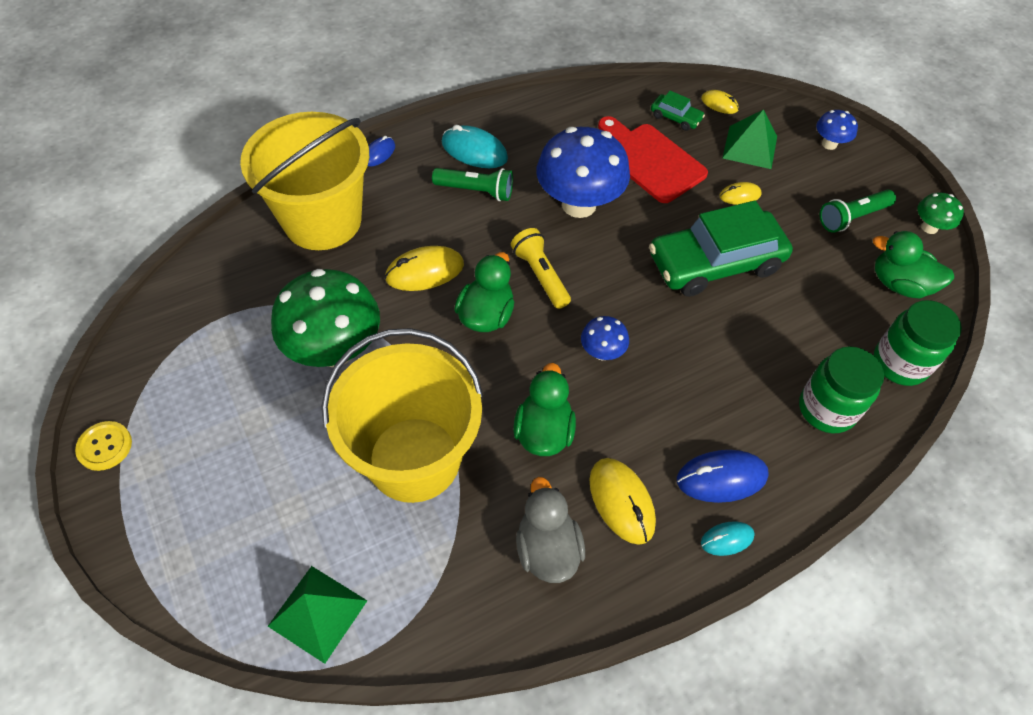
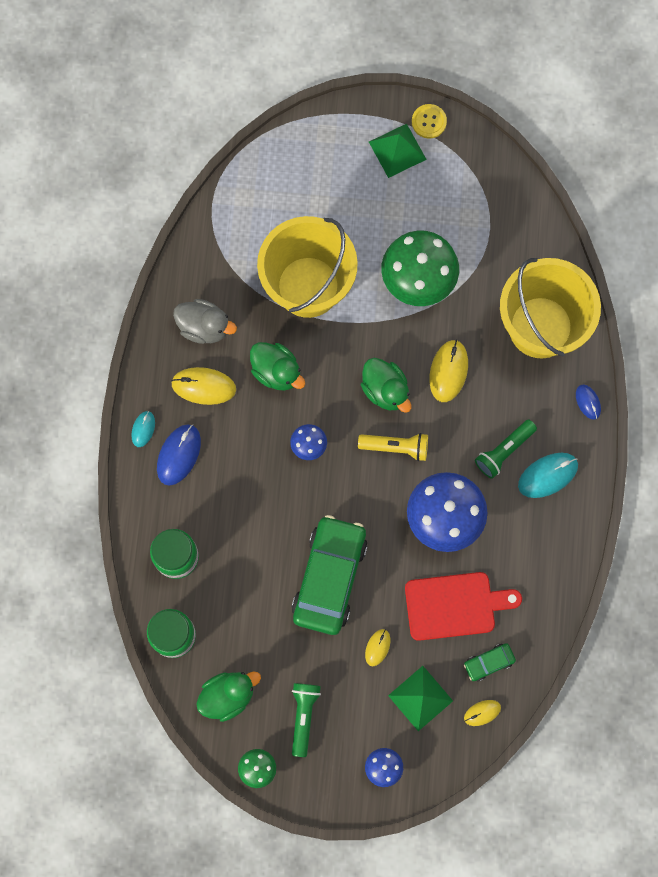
camera: 125 degrees right, 20 degrees up
green pyramid [268,566,367,664] -> green pyramid moved to [369,124,427,178]

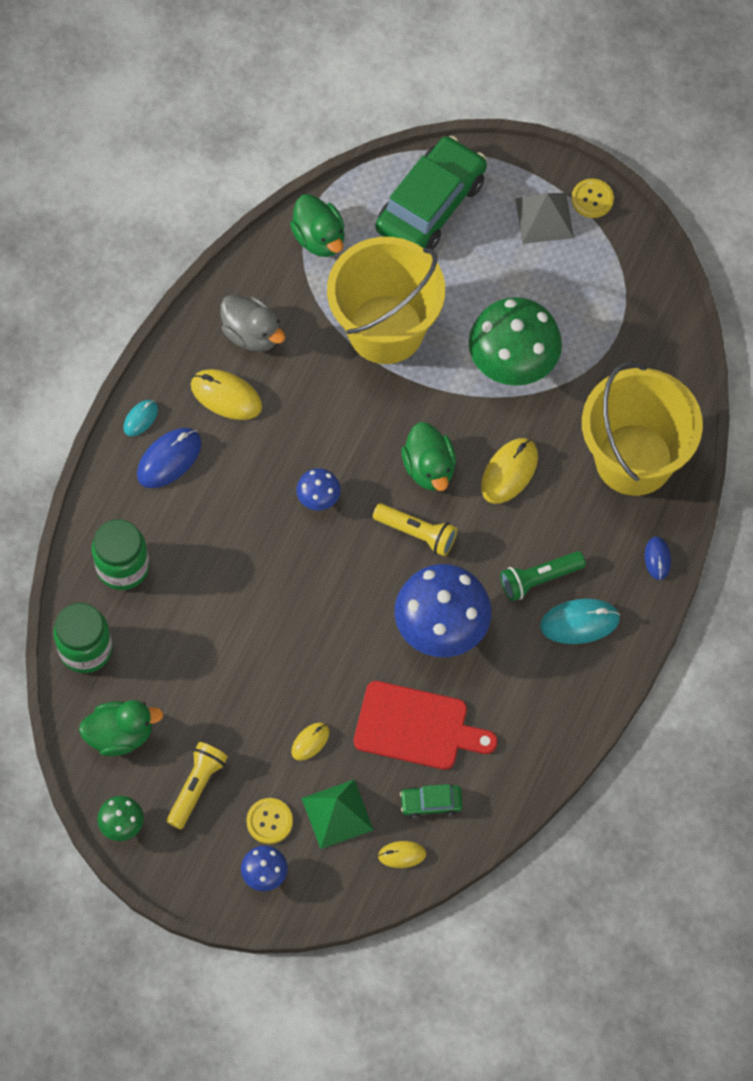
camera: 20 degrees right, 10 degrees down
green duck [250,342,305,391] -> green duck moved to [290,194,345,257]
green car [292,515,368,635] -> green car moved to [375,136,487,250]
green flashlight [292,683,321,757] -> yellow flashlight [167,742,228,829]
green pyramid [369,124,427,178] -> grey pyramid [515,193,574,244]
none -> yellow button [246,798,293,844]

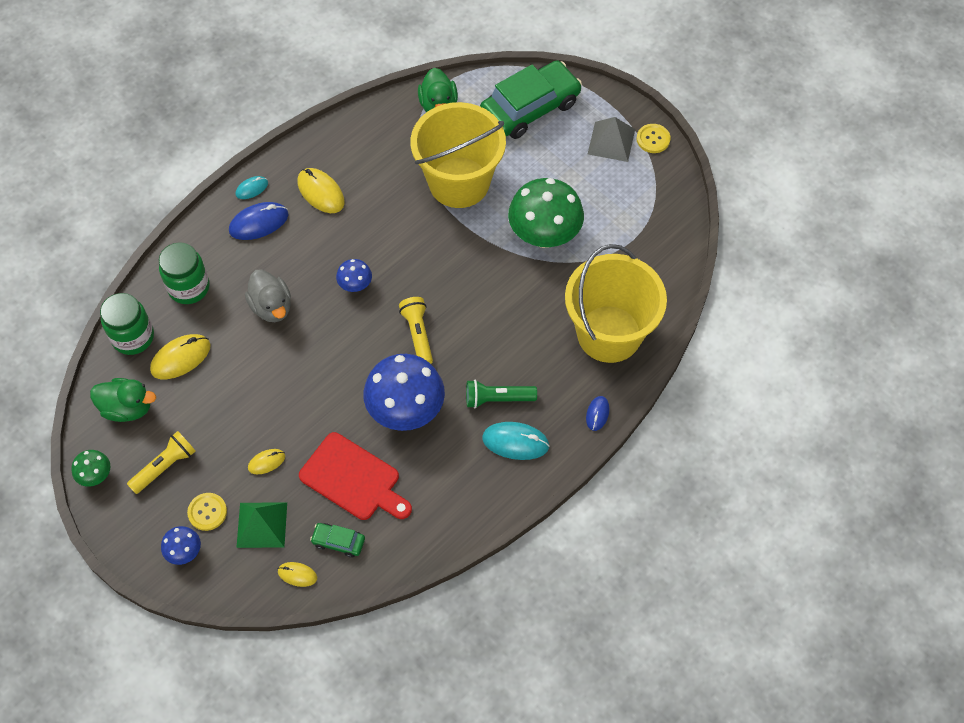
camera: 20 degrees right, 5 degrees down
grey duck [221,295,285,352] -> grey duck moved to [245,269,291,322]
yellow flashlight [373,503,457,556] -> yellow flashlight turned 150 degrees counterclockwise [399,297,433,364]
green duck [401,422,456,491] -> none
yellow mouse [481,438,538,504] -> yellow mouse moved to [150,334,211,379]

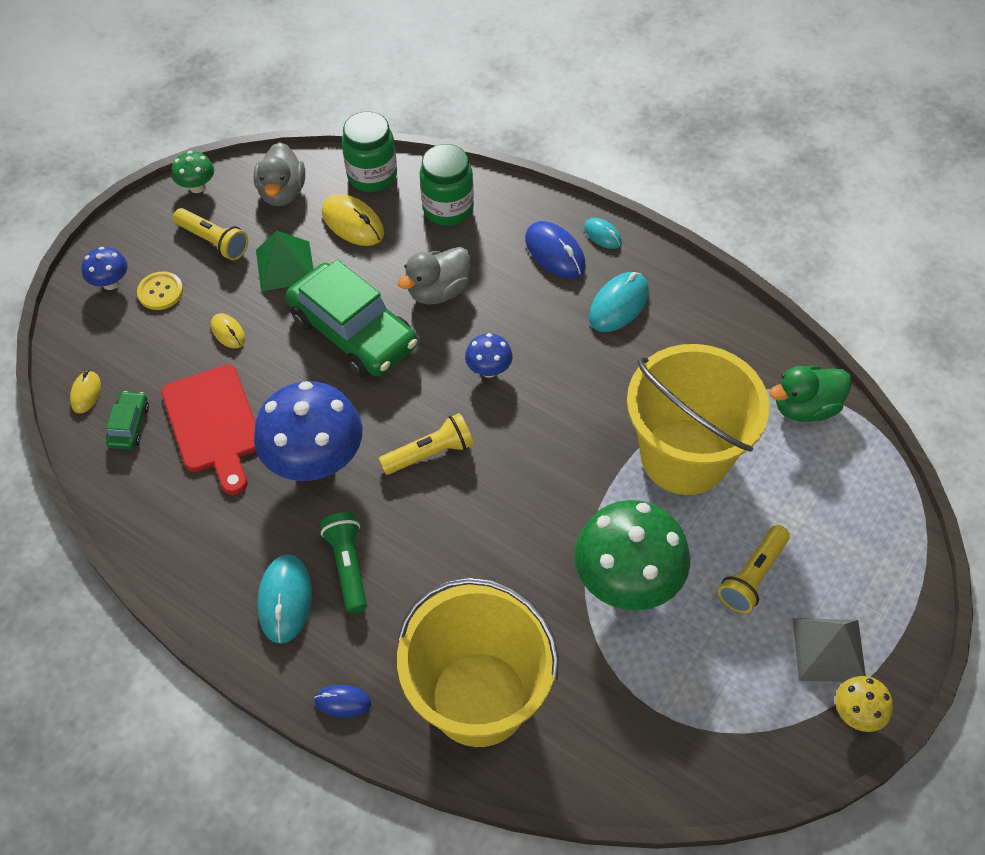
camera: 80 degrees right, 5 degrees down
green duck [90,378,156,422] -> grey duck [254,142,305,206]
green pyramid [236,503,287,548] -> green pyramid moved to [256,231,313,291]
yellow mouse [297,168,345,213] -> turquoise mouse [589,272,649,332]
red cutting board [299,432,412,520] -> red cutting board turned 45 degrees counterclockwise [161,365,256,495]
green car [480,60,582,139] -> green car moved to [286,260,418,377]
yellow button [637,124,670,153] -> yellow mushroom [835,676,893,732]
none -> yellow flashlight [718,525,790,613]

